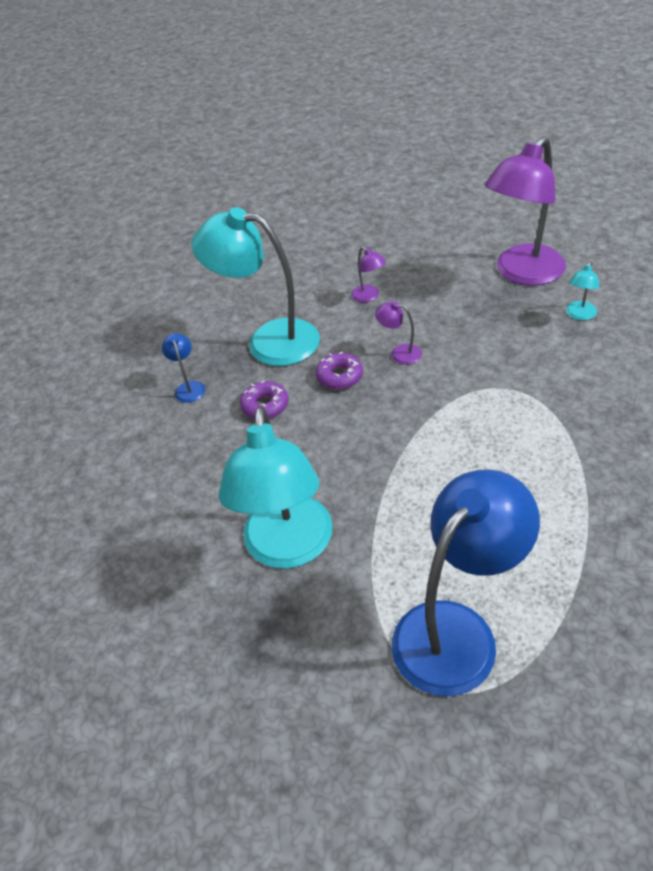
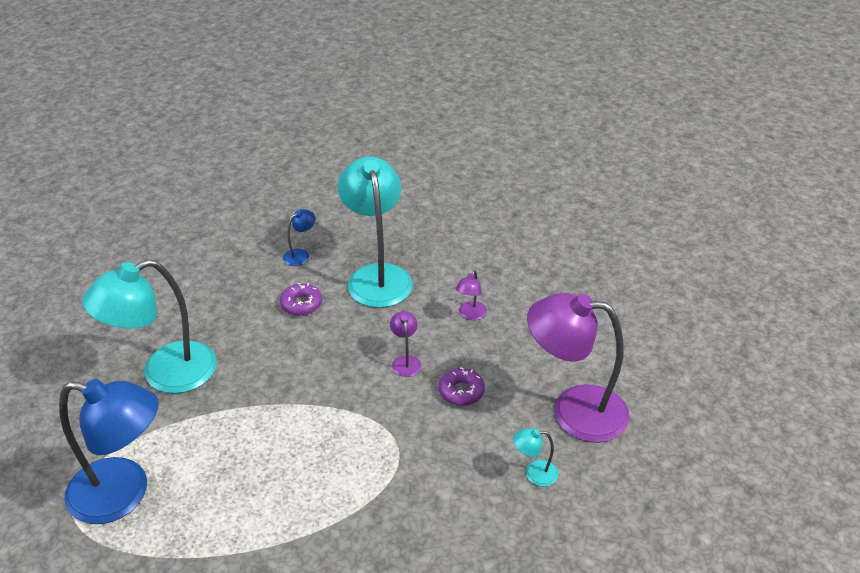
camera: 55 degrees right, 5 degrees down
purple donut [316,352,363,390] -> purple donut moved to [439,367,485,406]

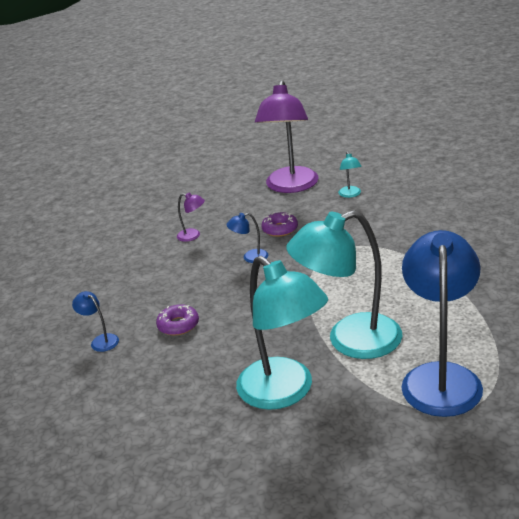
camera: 90 degrees left, 10 degrees down
turquoise lamp [338,156,413,308] -> turquoise lamp moved to [286,210,403,359]
purple lamp [390,311,421,377] -> blue lamp [226,213,268,263]

